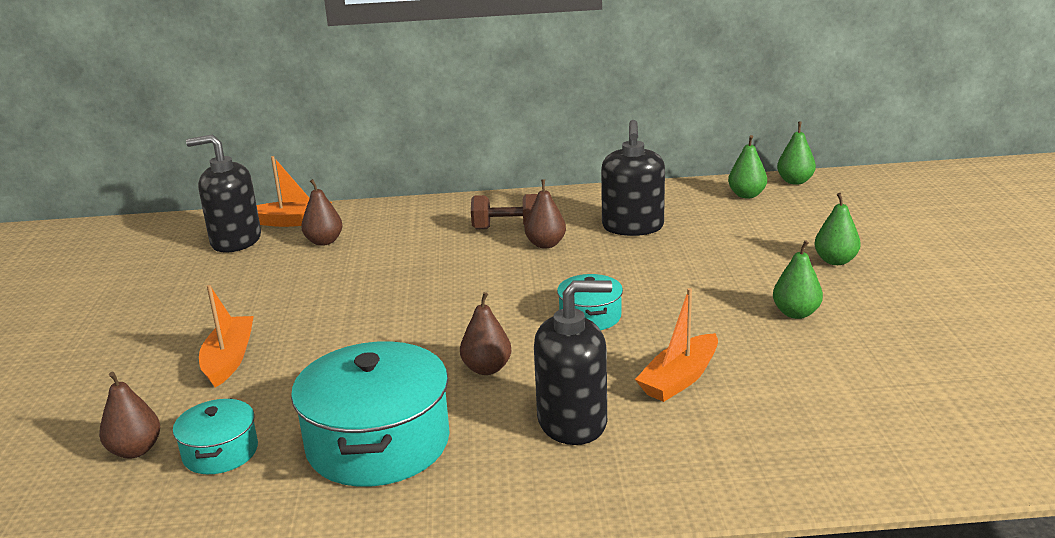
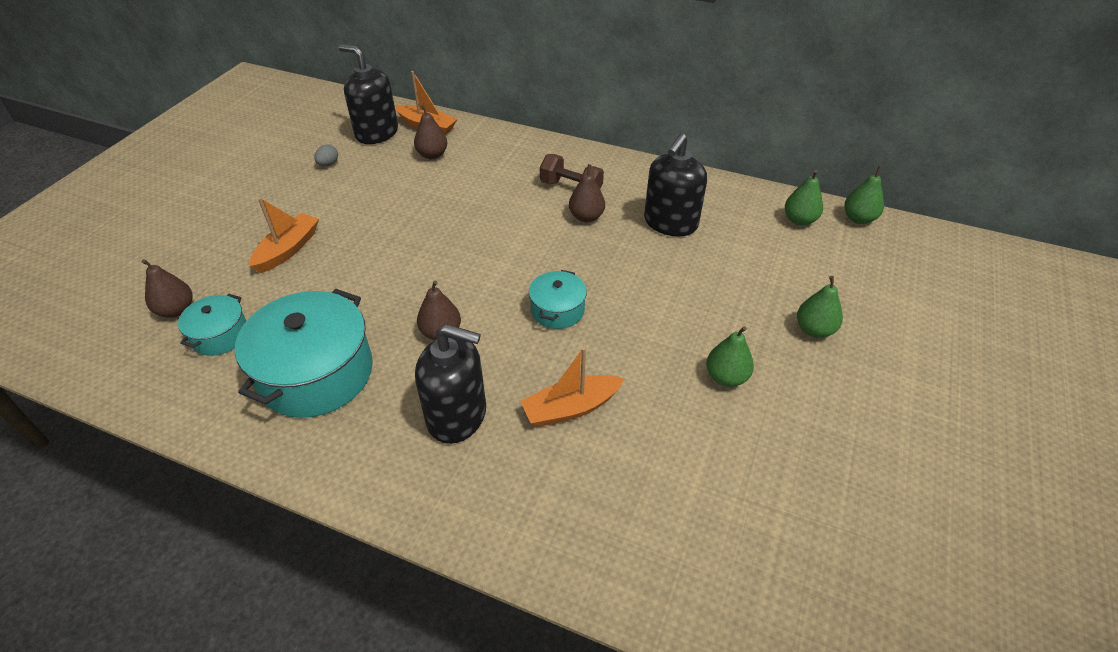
camera: 25 degrees right, 20 degrees up
none -> grey egg [314,144,338,166]

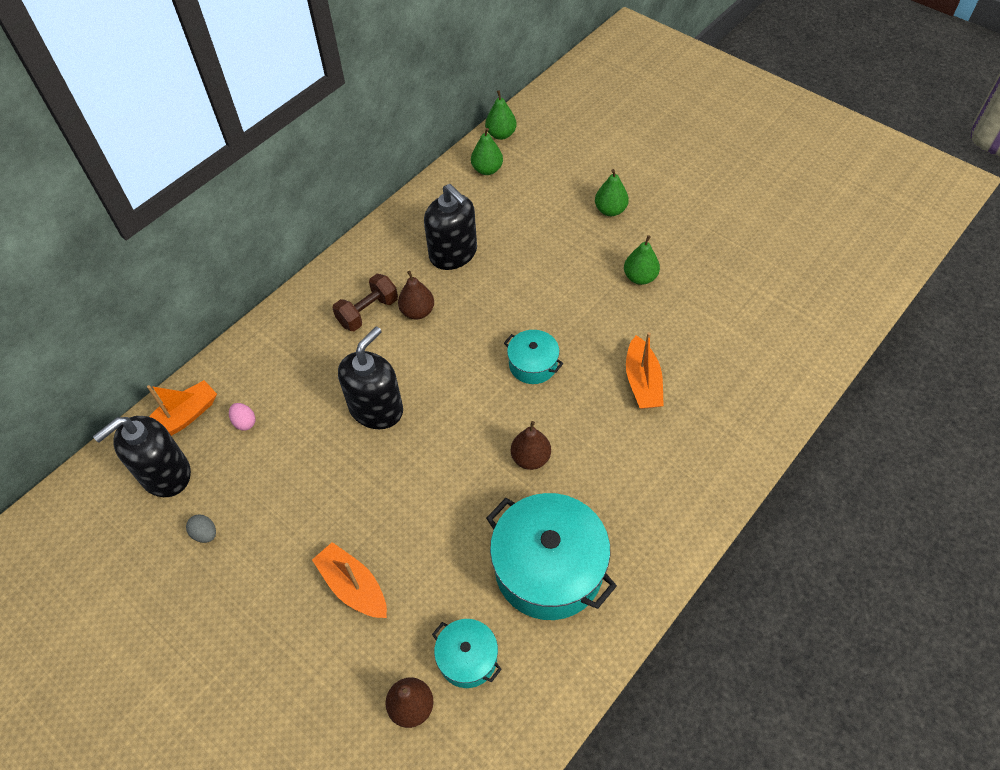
camera: 70 degrees left, 10 degrees up
brown pear [414,104,448,159] -> pink egg [229,403,255,430]
black soap dispenser [415,324,486,444] -> black soap dispenser moved to [338,327,403,429]

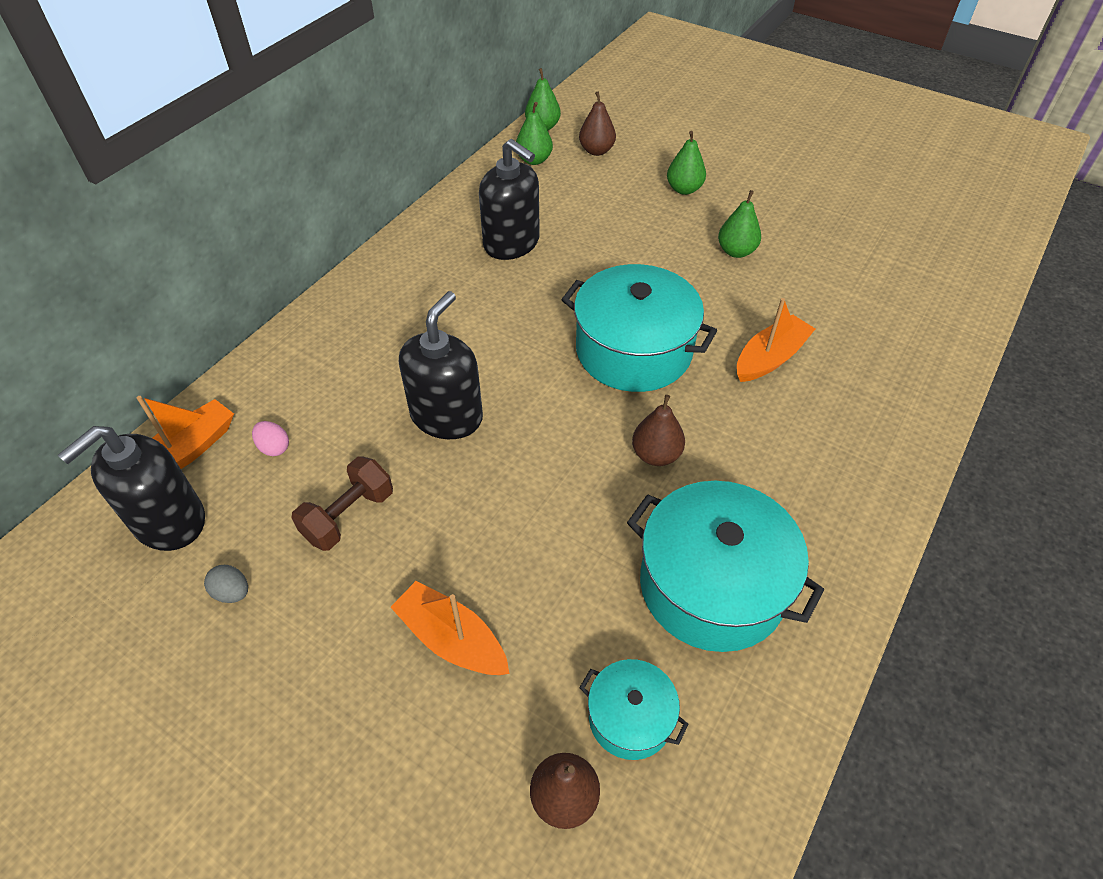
camera: 10 degrees left, 5 degrees down
brown dumbbell [333,274,398,331] -> brown dumbbell moved to [292,457,393,551]
brown pear [398,271,434,320] -> brown pear moved to [579,91,616,156]
turquoise pot [504,330,563,384] -> turquoise pot [561,264,717,392], size x1.94
orange boat [626,332,664,409] -> orange boat turned 120 degrees counterclockwise [737,298,815,382]

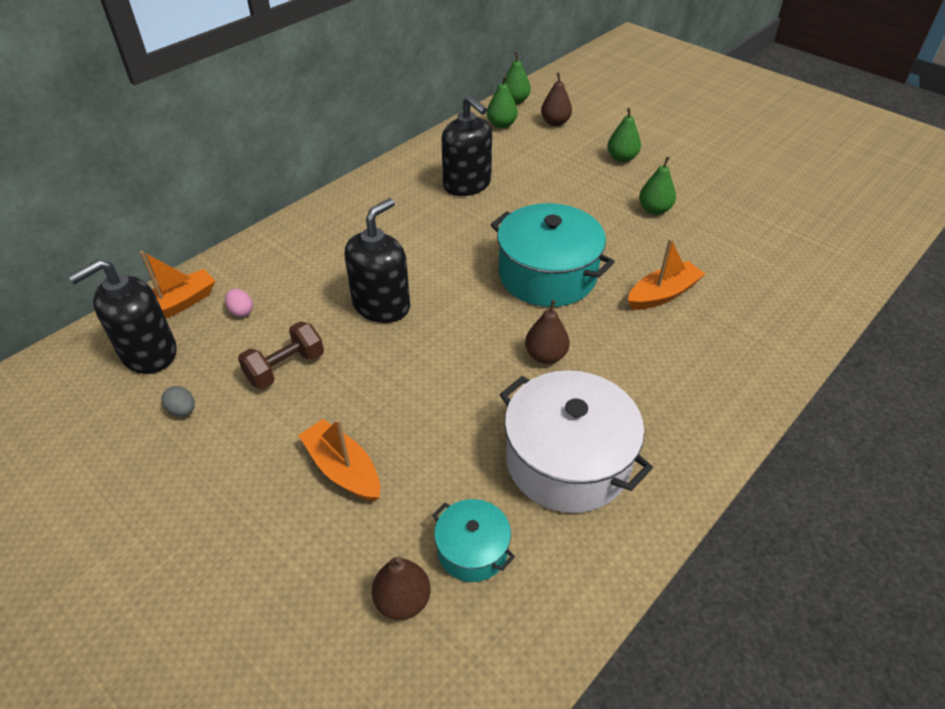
camera: 10 degrees right, 5 degrees down
turquoise pot [627,481,824,652] -> white pot [500,370,653,513]

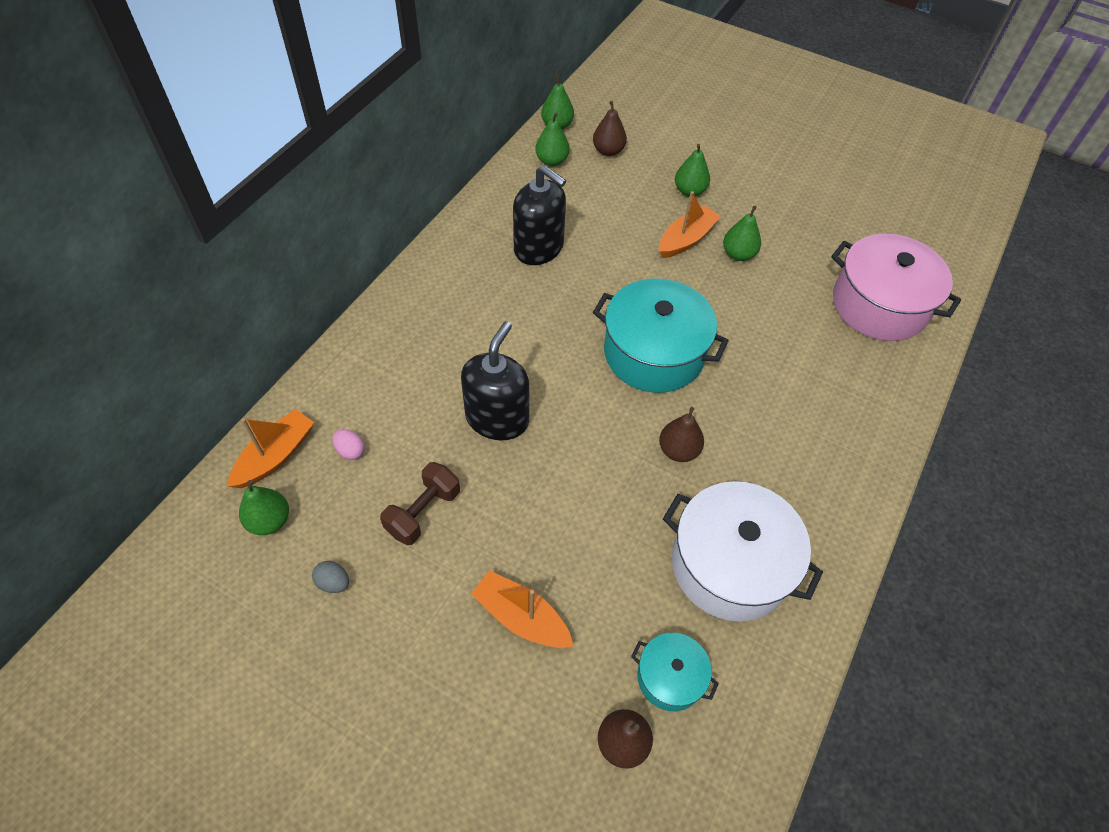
camera: 15 degrees left, 10 degrees up
black soap dispenser [68,259,177,374] -> green pear [239,480,289,535]
orange boat [628,238,705,310] -> orange boat moved to [659,191,721,258]
none -> pink pot [831,234,961,341]

